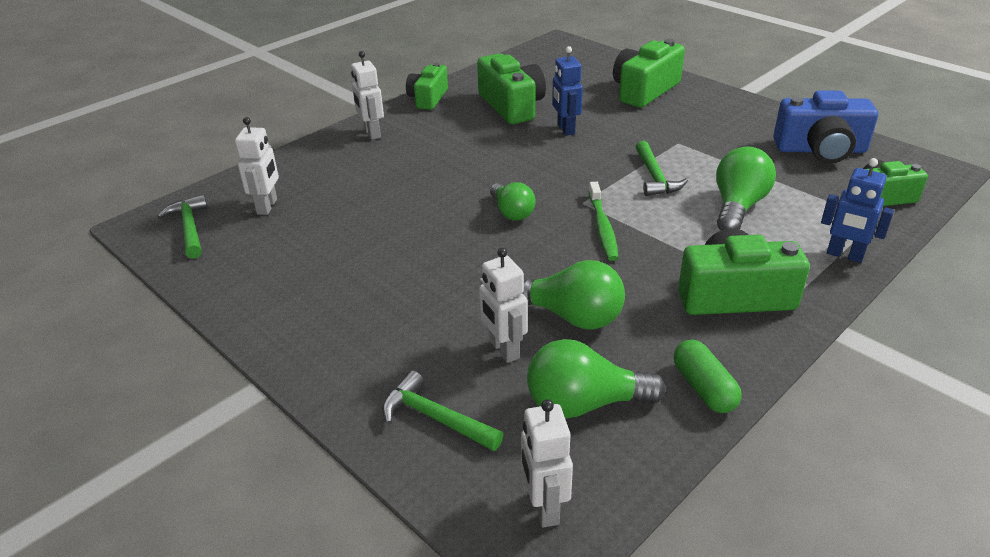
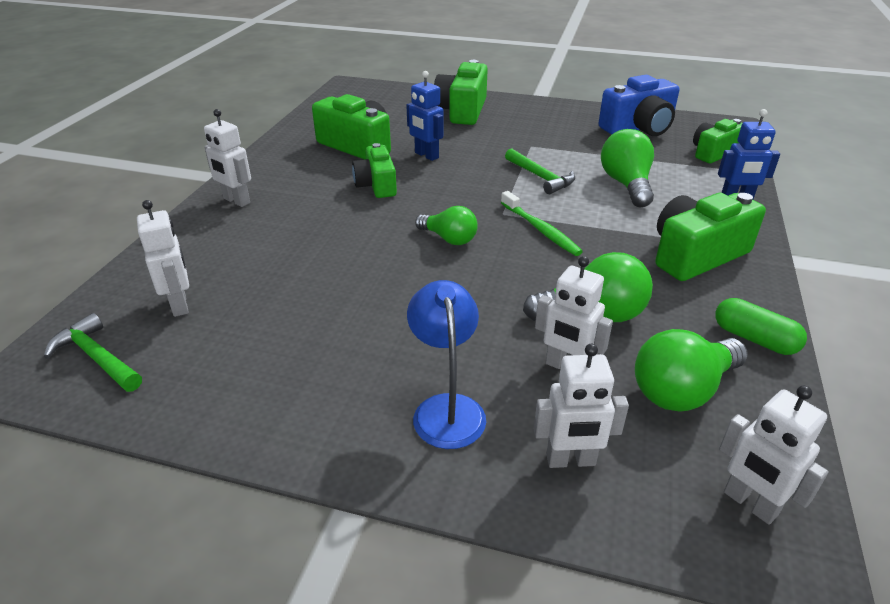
camera: 30 degrees left, 0 degrees up
green hammer [382,370,504,451] -> white robot [534,344,629,468]
green camera [406,63,448,110] -> green camera moved to [352,143,397,198]
none -> blue lamp [407,280,486,449]

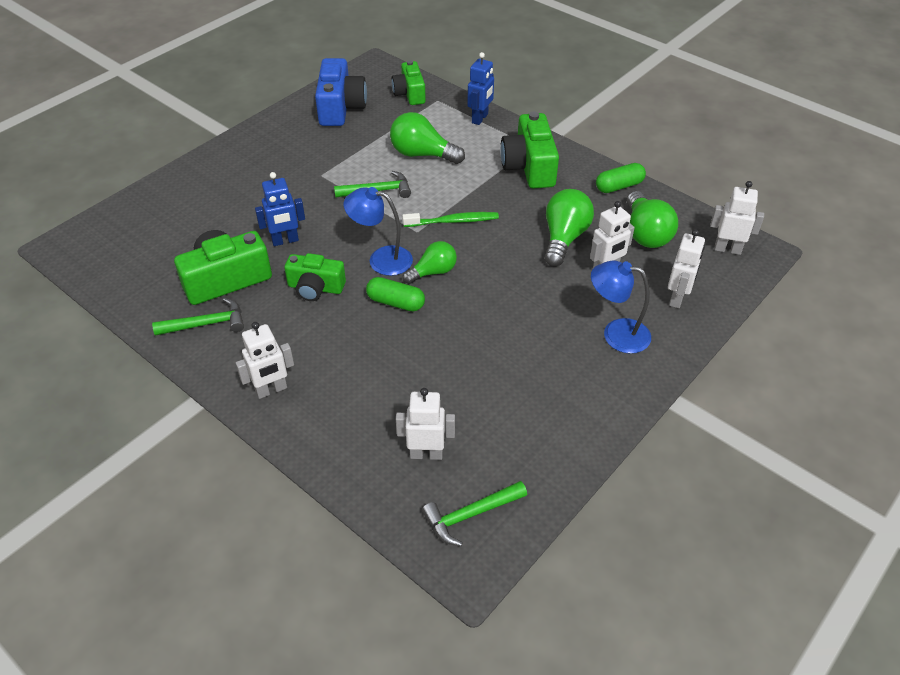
camera: 65 degrees left, 10 degrees up
green camera [434,60,488,125] -> none
white robot [719,386,829,525] -> white robot turned 150 degrees counterclockwise [711,181,764,255]
none -> green hammer [152,298,244,336]
none -> blue lamp [344,187,413,276]
none -> green capsule [366,277,425,311]

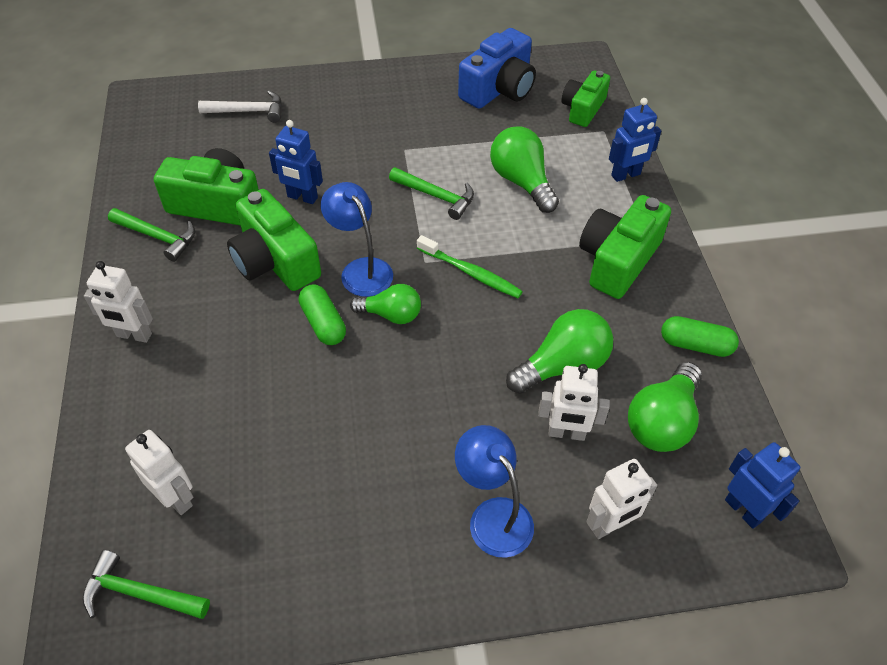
camera: 40 degrees right, 5 degrees up
green camera [284,253,346,301] -> green camera [227,189,321,291], size x1.52
white robot [711,181,764,255] -> blue robot [725,442,800,529]
none -> white hammer [198,91,282,122]

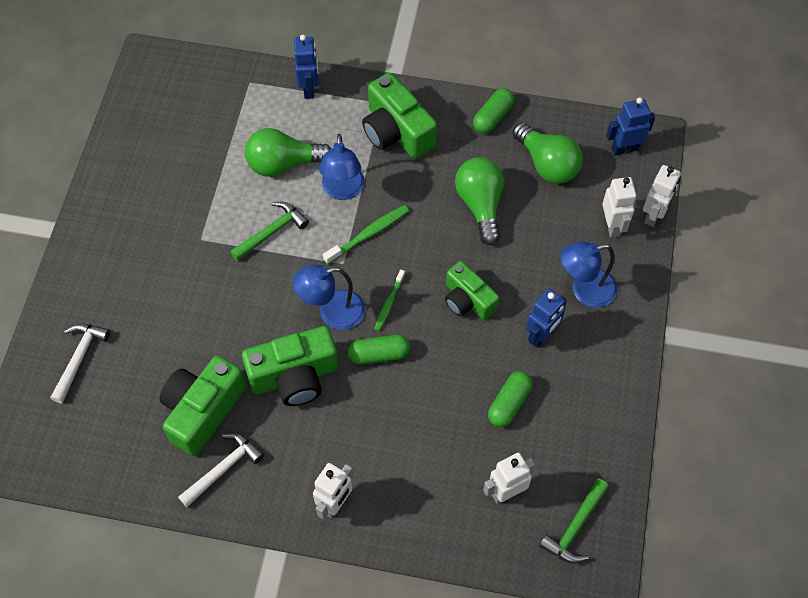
camera: 70 degrees left, 10 degrees up
green hammer [108,208,195,262] -> white hammer [178,433,264,507]
blue robot [269,120,323,204] -> blue robot moved to [526,289,567,348]
green light bulb [350,284,421,324] -> green toothbrush [374,270,405,331]
blue camera [458,28,536,109] -> none
white robot [538,364,610,441] -> white robot moved to [643,165,681,227]
green camera [561,70,610,127] -> green camera moved to [445,261,499,320]
none -> blue lamp [319,134,365,200]
none -> green capsule [488,371,533,427]

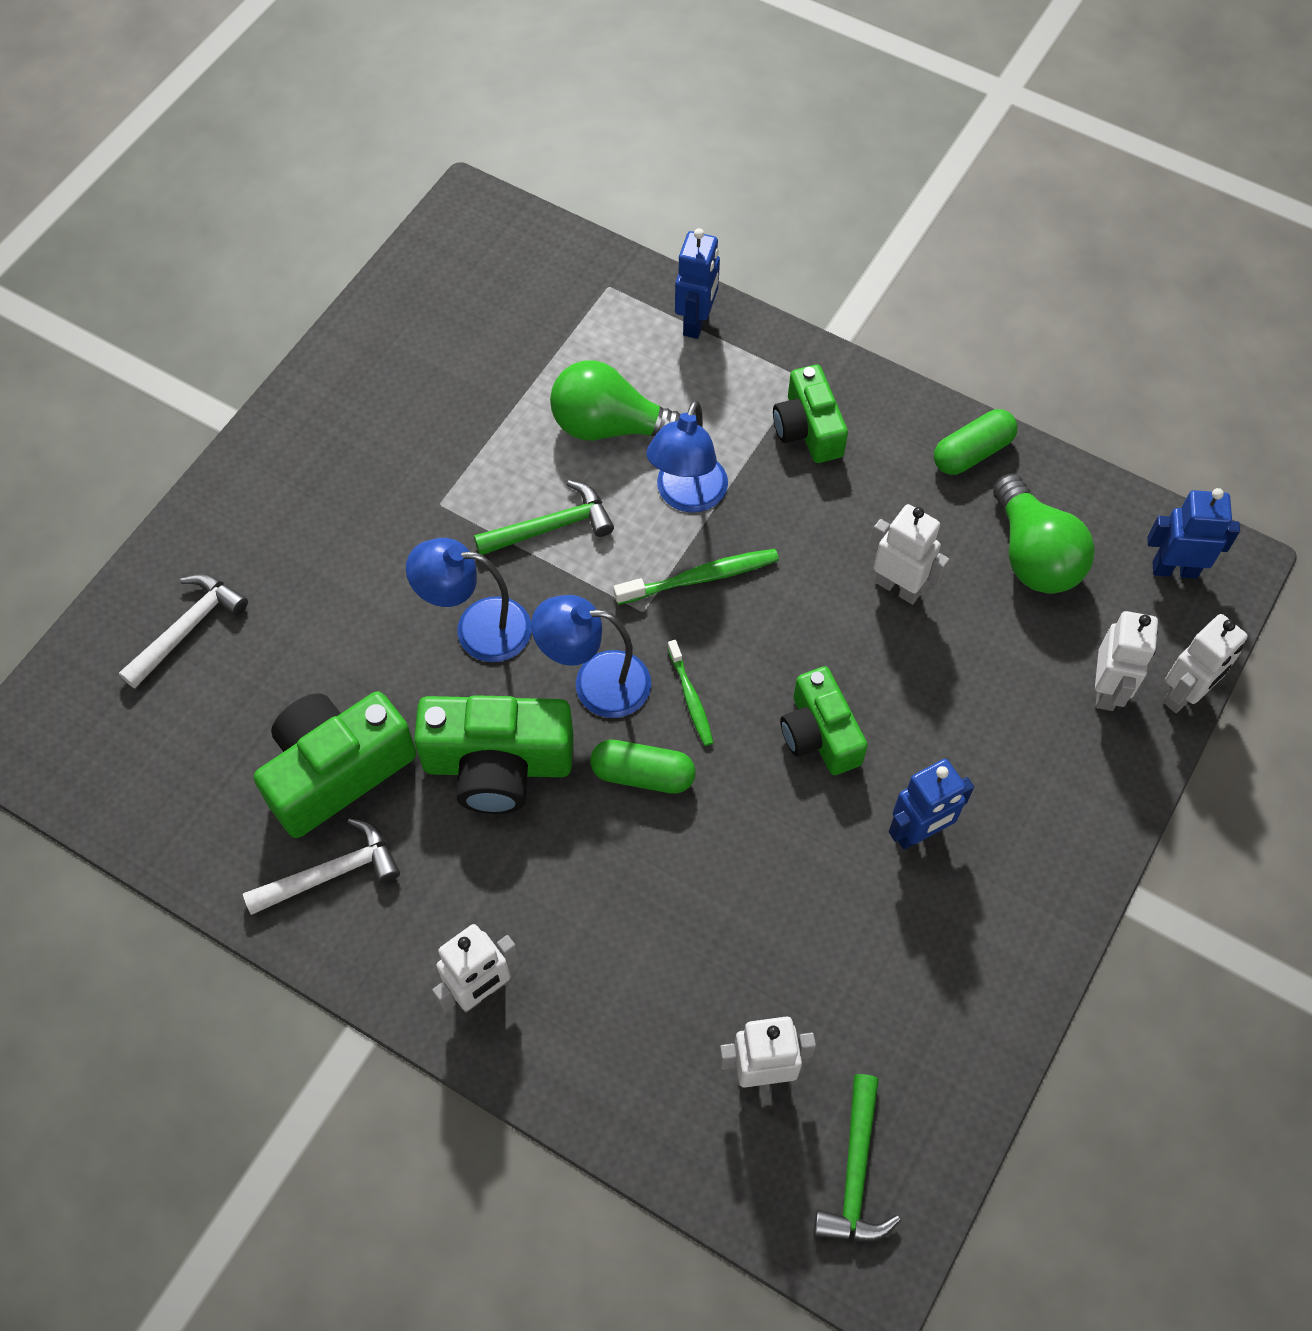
camera: 20 degrees right, 0 degrees up
green camera [362,73,437,159] -> green camera [773,365,848,463], size x0.66
green toothbrush [374,270,405,331] -> green toothbrush turned 60 degrees counterclockwise [667,640,714,746]
green light bulb [455,157,504,245] -> white robot [870,504,949,604]
green capsule [488,371,533,427] -> none
green hammer [539,478,609,564] -> green hammer turned 45 degrees counterclockwise [813,1074,901,1242]
blue lamp [561,241,617,308] -> blue lamp moved to [406,538,532,662]

